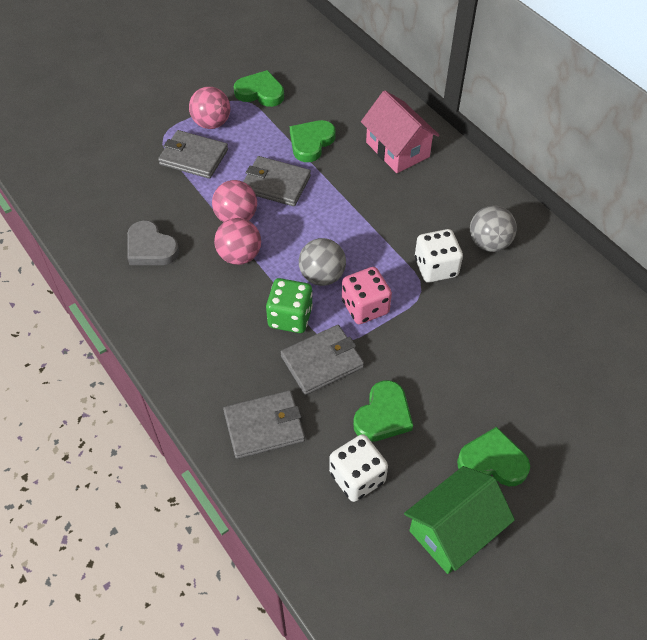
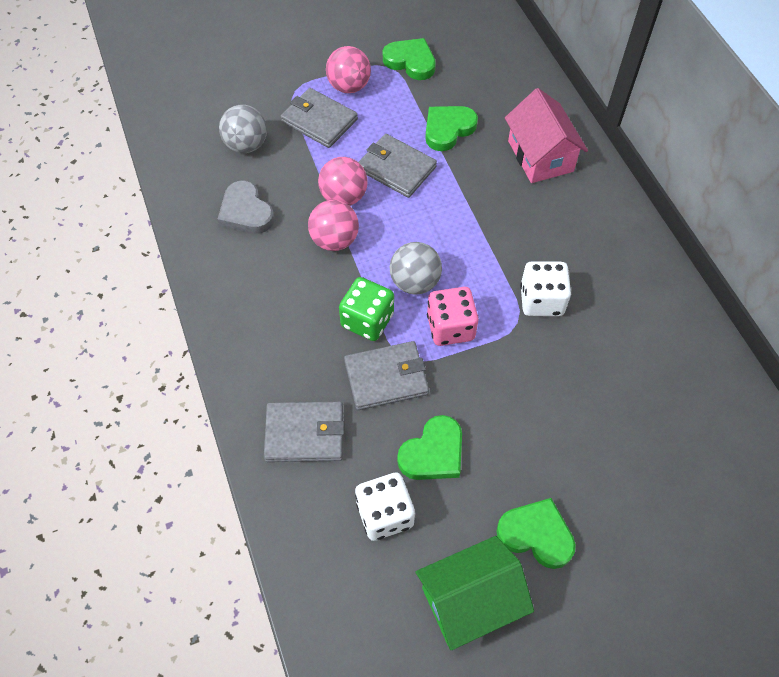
camera: 15 degrees right, 5 degrees up
grey ball [470,205,517,252] -> grey ball moved to [219,105,267,153]

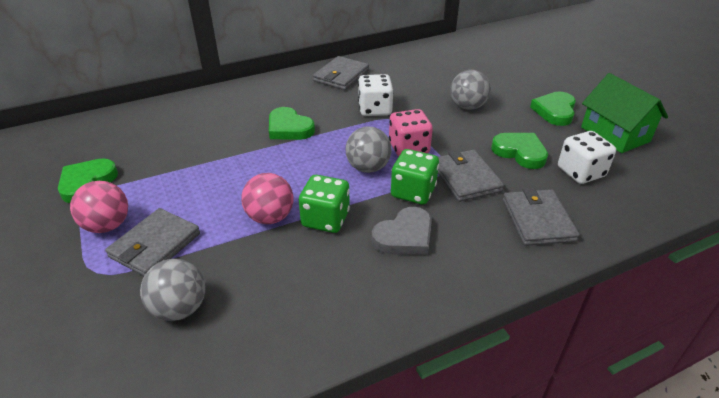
camera: 95 degrees left, 20 degrees down
grey heart [218,181,274,233] -> grey heart moved to [372,207,432,255]
pink ball [308,200,359,251] -> green dice [299,175,350,233]
grey wallet [359,134,437,198] -> grey wallet moved to [313,56,369,90]
green heart [425,106,478,151] -> green heart moved to [269,107,315,140]
pink house [505,88,588,183] -> none
none -> grey ball [450,70,491,110]

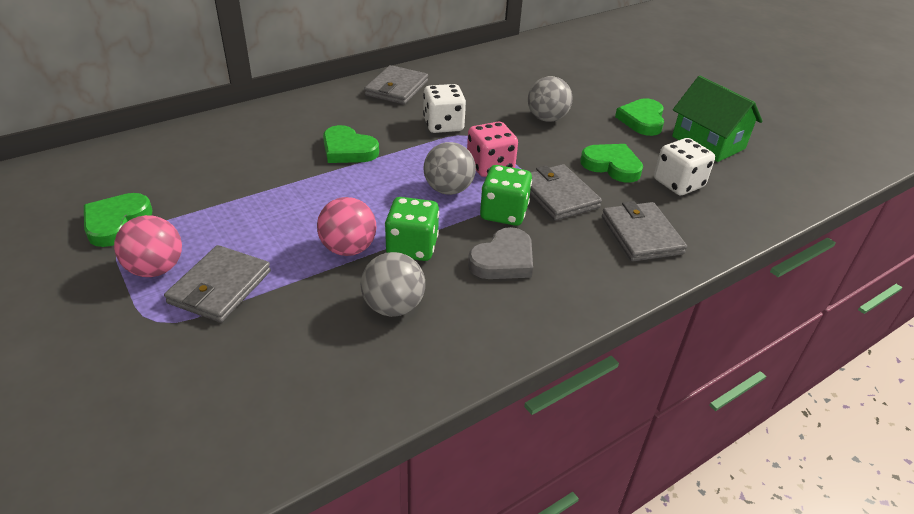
camera: 10 degrees left, 0 degrees up
grey ball [140,259,205,321] -> grey ball moved to [361,252,425,317]

